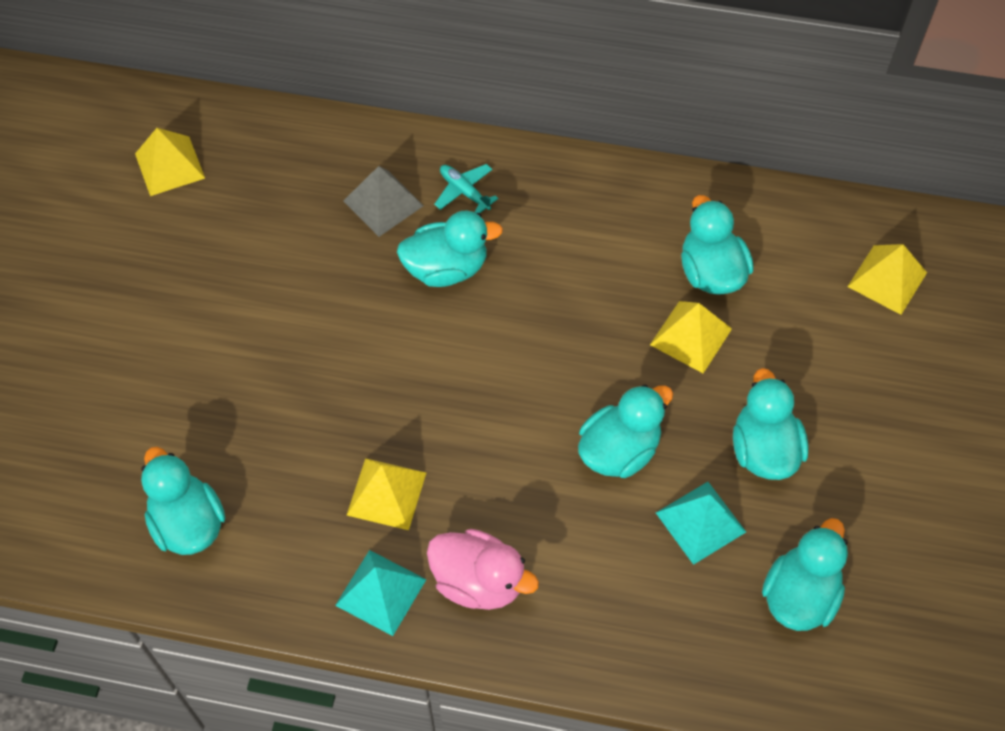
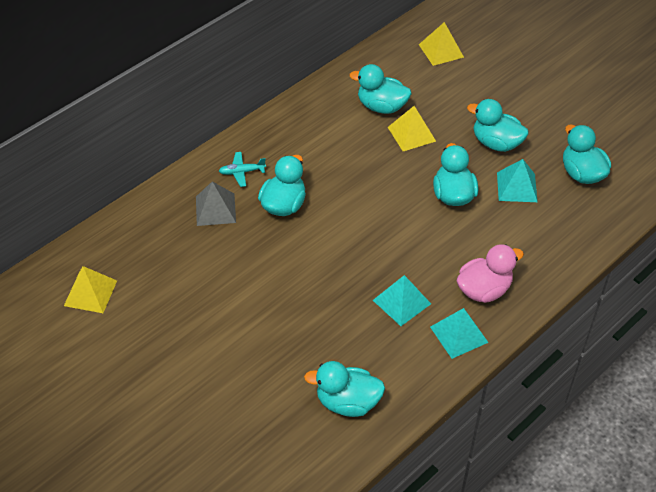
camera: 55 degrees left, 10 degrees down
yellow pyramid [347,458,426,530] -> turquoise pyramid [373,275,431,326]

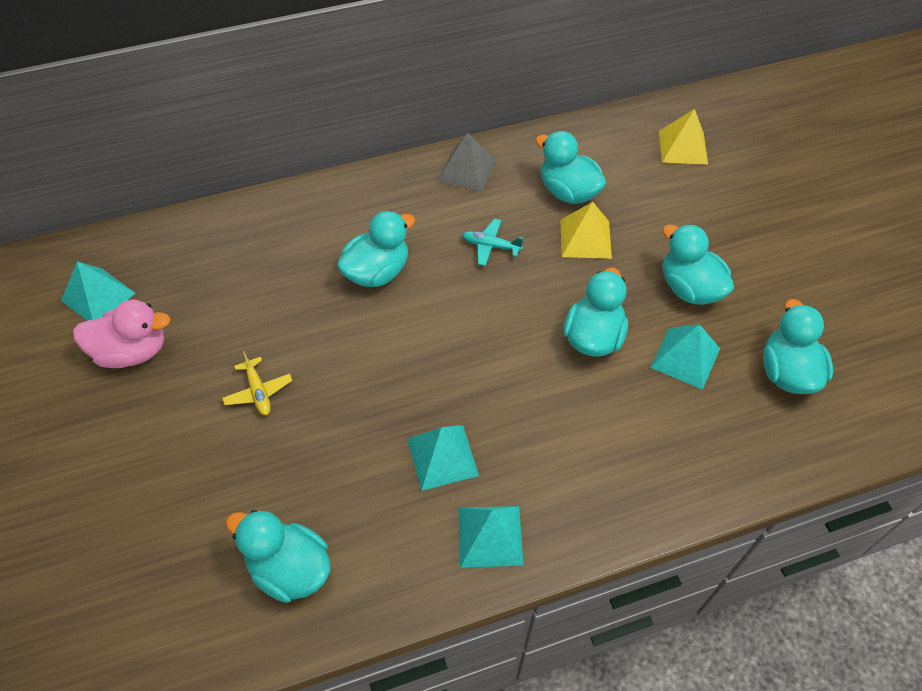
camera: 25 degrees right, 5 degrees up
yellow pyramid [64,266,117,313] -> turquoise pyramid [61,261,136,321]
grey pyramid [196,181,236,226] -> grey pyramid moved to [438,132,496,192]
turquoise plane [219,152,266,187] -> turquoise plane moved to [462,219,523,266]
pink duck [457,244,524,303] -> pink duck moved to [73,299,171,368]
none -> yellow plane [222,351,293,415]

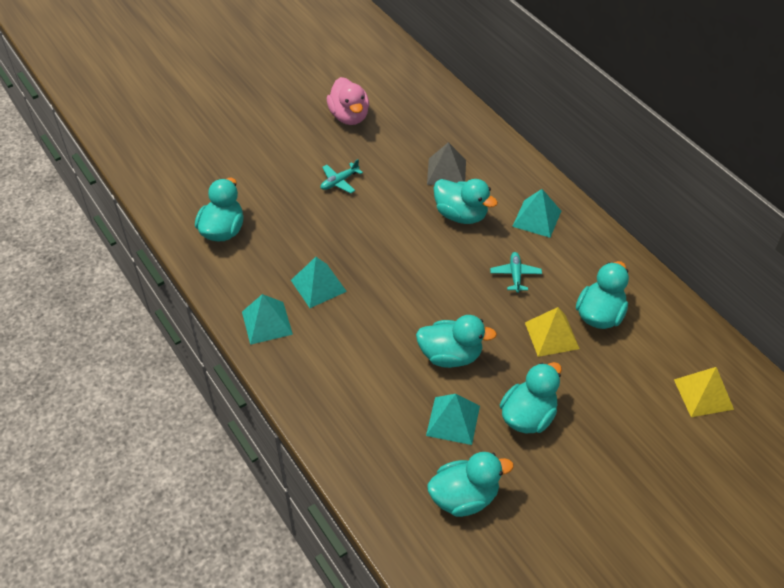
camera: 75 degrees right, 5 degrees down
turquoise pyramid [61,261,136,321] -> turquoise pyramid moved to [512,189,561,238]
yellow plane [222,351,293,415] -> turquoise plane [321,159,363,193]
grey pyramid [438,132,496,192] -> grey pyramid moved to [427,142,466,185]

